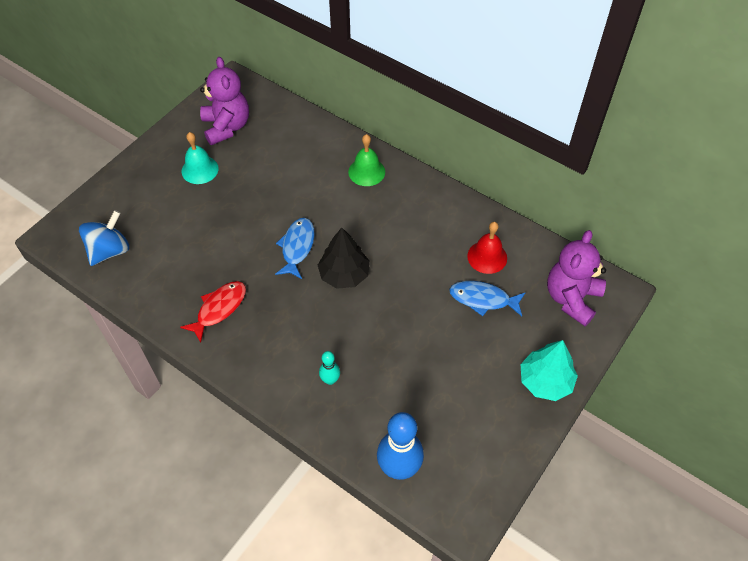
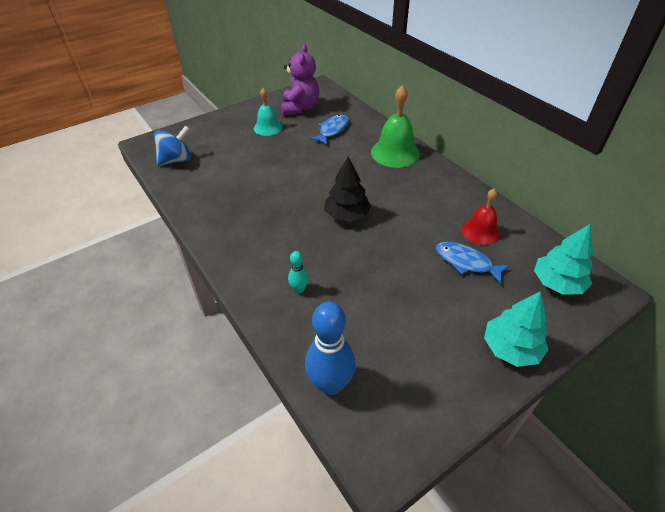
camera: 20 degrees right, 10 degrees down
red fish [180,281,246,343] -> none
blue fish [275,218,315,279] -> blue fish moved to [310,115,349,145]
green bell [348,134,385,186] -> green bell [371,85,420,168], size x1.57
purple teddy bear [547,230,606,326] -> turquoise tree [534,224,593,295]

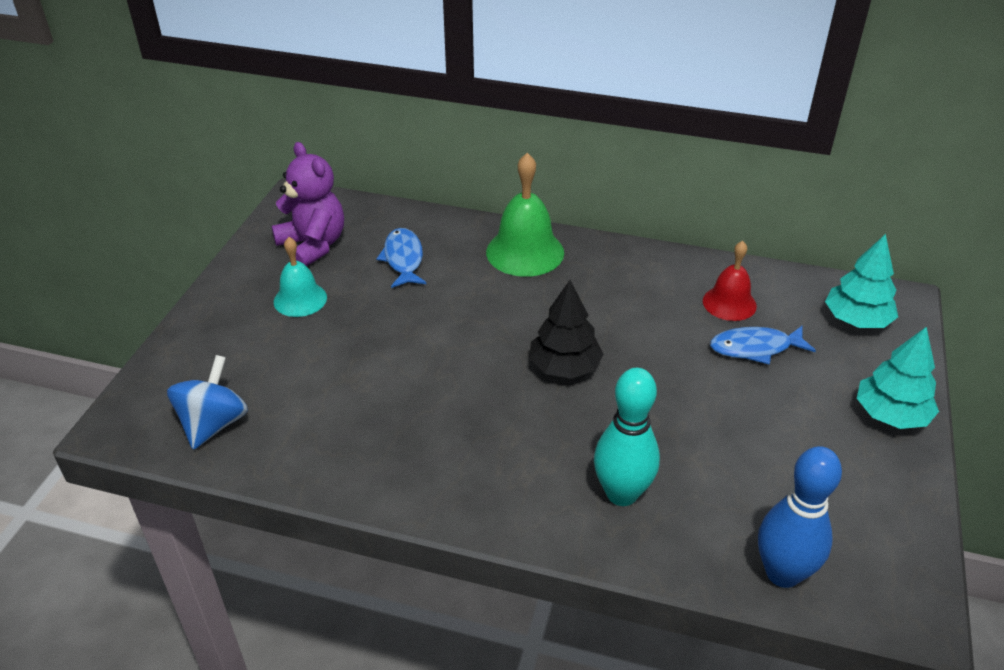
camera: 40 degrees left, 5 degrees down
turquoise bowling pin [288,251,309,293] -> turquoise bowling pin [594,368,660,506], size x2.02

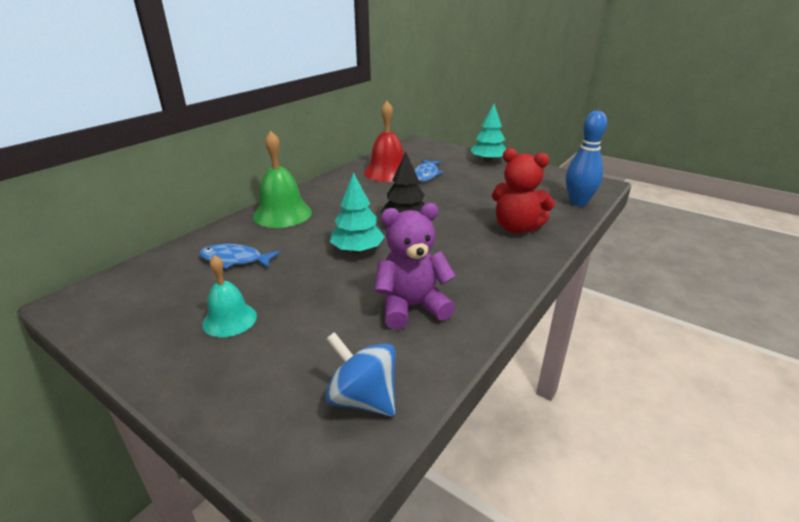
camera: 70 degrees left, 10 degrees down
purple teddy bear [271,142,344,266] -> purple teddy bear moved to [375,203,456,329]
turquoise bowling pin [594,368,660,506] -> red teddy bear [492,148,555,234]
red bell [703,241,757,321] -> red bell [364,101,404,182], size x1.57
turquoise tree [825,234,898,328] -> turquoise tree moved to [330,172,385,253]

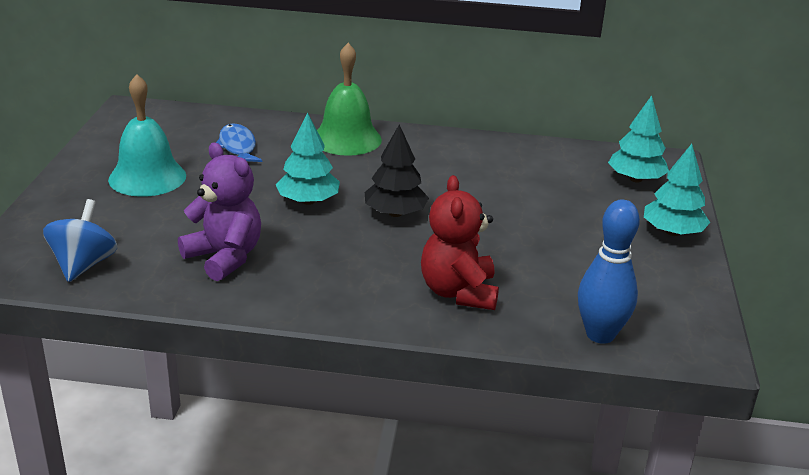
camera: 60 degrees right, 0 degrees up
turquoise bell [202,255,257,337] -> turquoise bell [108,74,186,197], size x1.57
red bell [364,101,404,182] -> none
blue fish [414,159,443,181] -> none
none -> turquoise tree [608,95,669,183]

